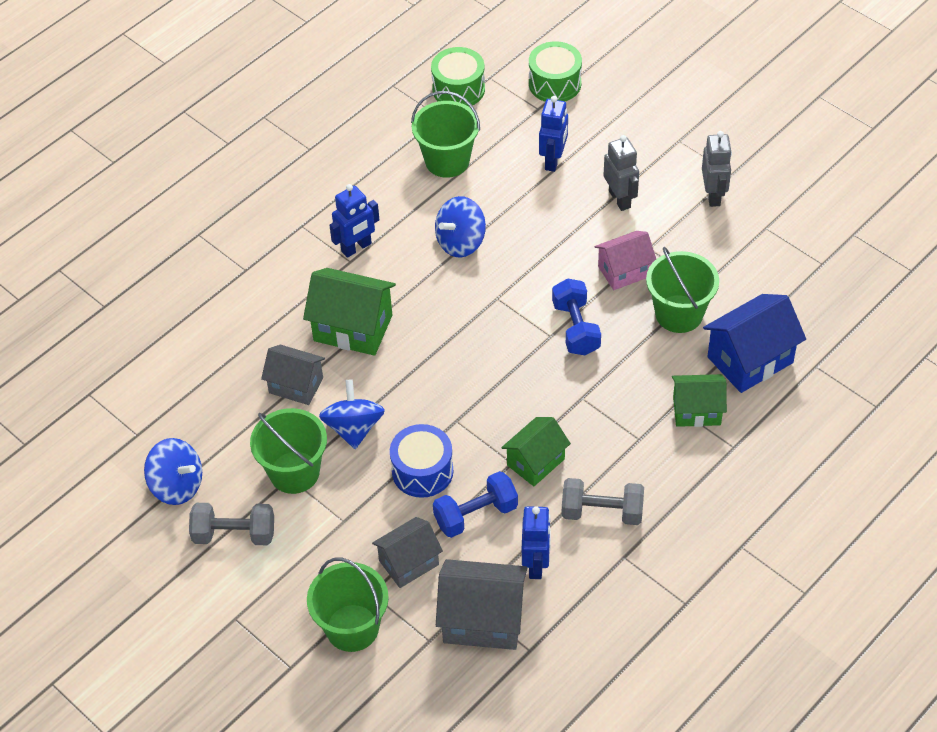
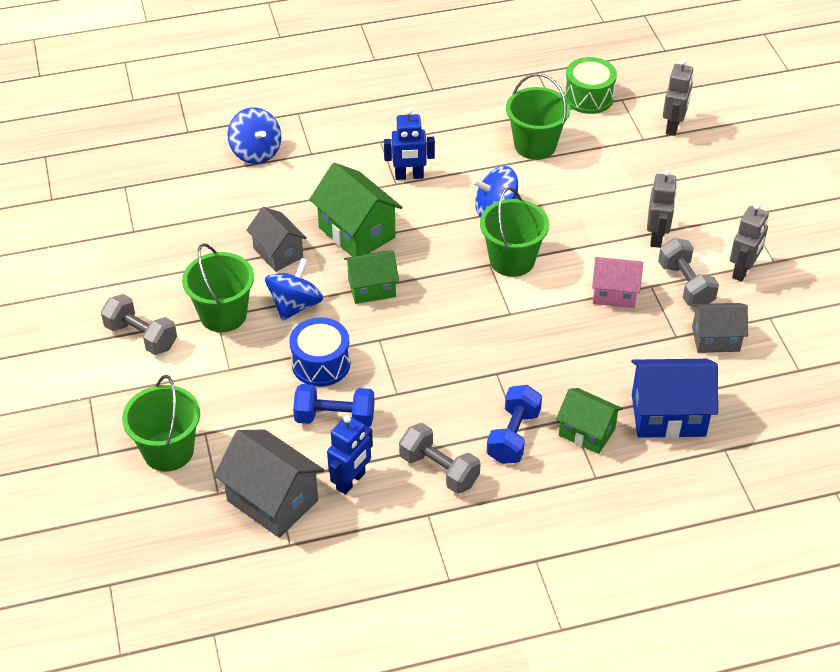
camera: 30 degrees right, 5 degrees down
blue spinning top [144,438,202,505] -> blue spinning top moved to [227,107,281,164]
grey house [372,517,443,588] -> grey house moved to [692,303,748,353]
green house [501,417,571,486] -> green house moved to [344,250,399,304]
green drum [529,41,582,101] -> grey robot [663,59,694,136]
blue robot [539,96,568,172] -> none
blue dumbbell [552,278,601,355] -> blue dumbbell moved to [487,385,542,464]
green bucket [646,247,719,333] -> green bucket moved to [480,187,549,277]
none -> grey dumbbell [658,238,719,306]

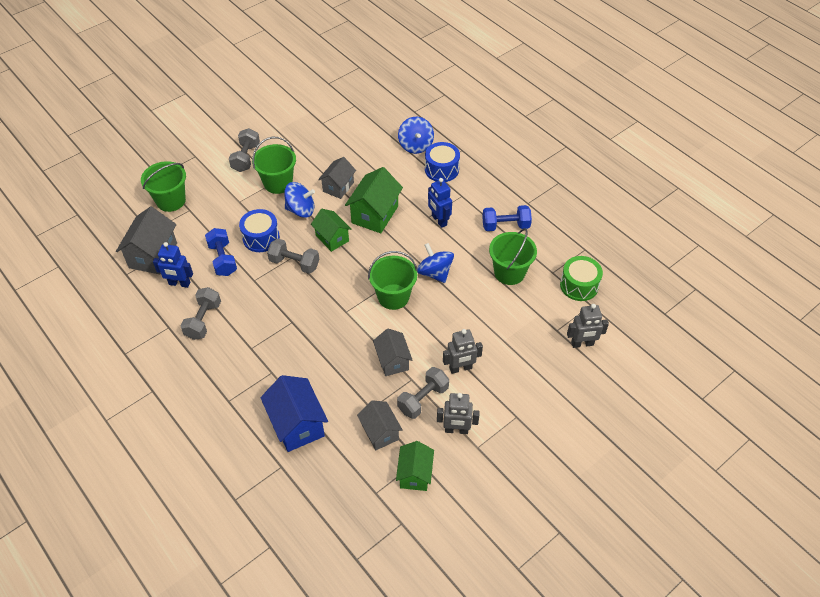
camera: 65 degrees right, 5 degrees up
blue spinning top [227,107,281,164] -> blue spinning top turned 45 degrees counterclockwise [398,117,434,154]
blue dumbbell [487,385,542,464] -> blue dumbbell moved to [482,205,532,231]
green house [556,388,623,454] -> green house moved to [396,441,434,491]
pink house [592,257,643,308] -> grey house [373,329,412,376]
none -> grey dumbbell [267,239,319,274]
none -> blue drum [425,142,460,182]

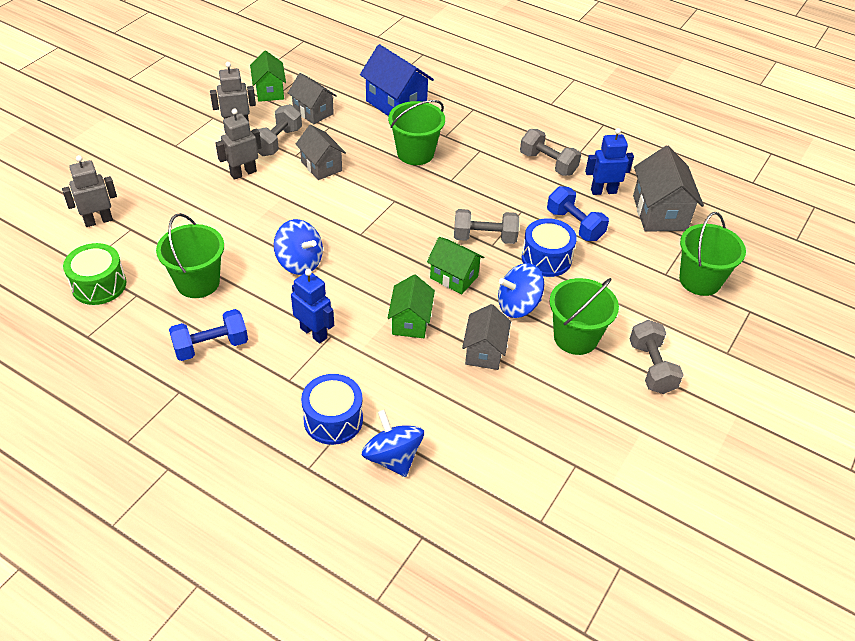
camera: 160 degrees right, 5 degrees down
grey dumbbell [180,287,221,340] -> grey dumbbell turned 45 degrees counterclockwise [520,129,581,176]
green house [345,167,403,233] -> green house [387,274,435,338], size x0.66
green bucket [368,251,418,310] -> green bucket moved to [388,100,445,165]

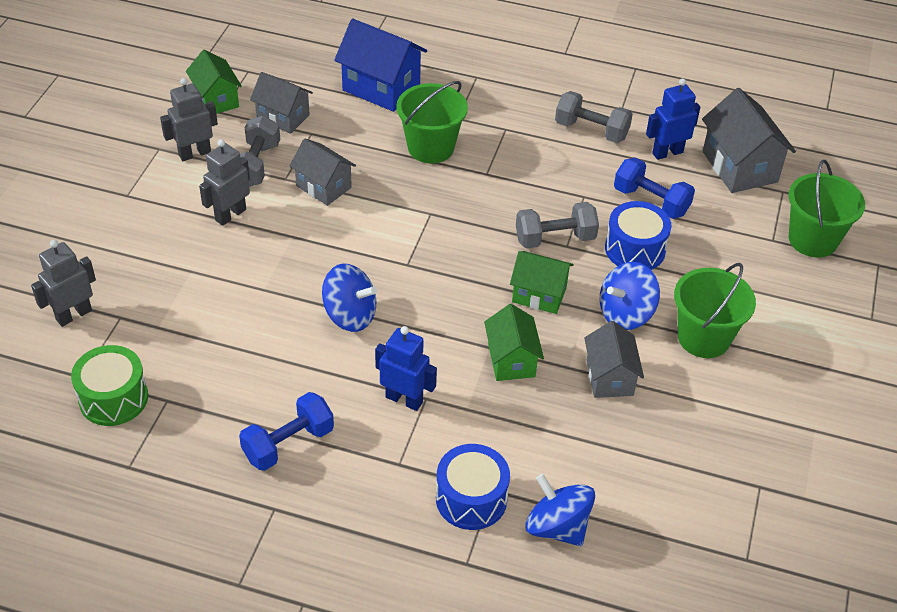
camera: 15 degrees left, 0 degrees up
green bucket [156,213,224,298] -> none
grey dumbbell [630,320,684,394] -> none

